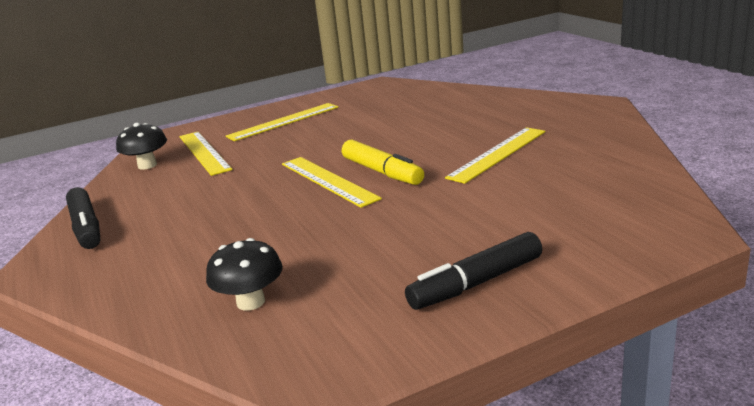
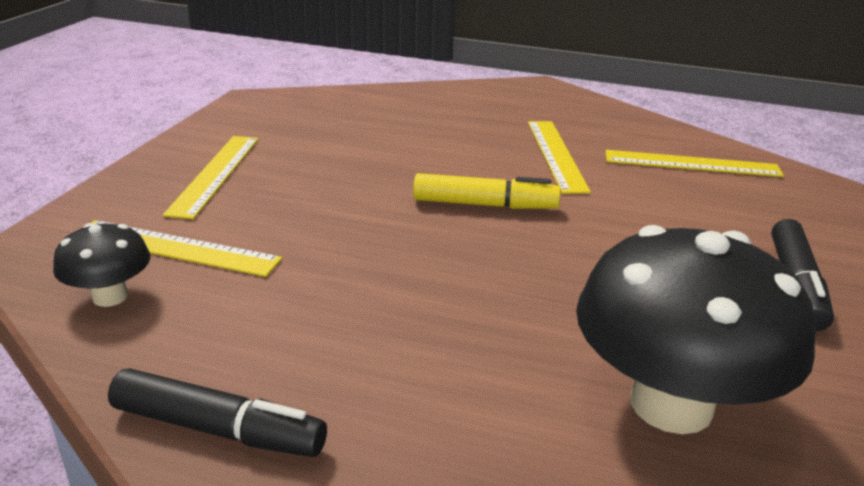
camera: 50 degrees left, 5 degrees up
black mushroom [206,238,283,311] -> black mushroom [576,225,816,434], size x2.07
yellow ruler [282,157,382,208] -> yellow ruler moved to [605,150,784,177]

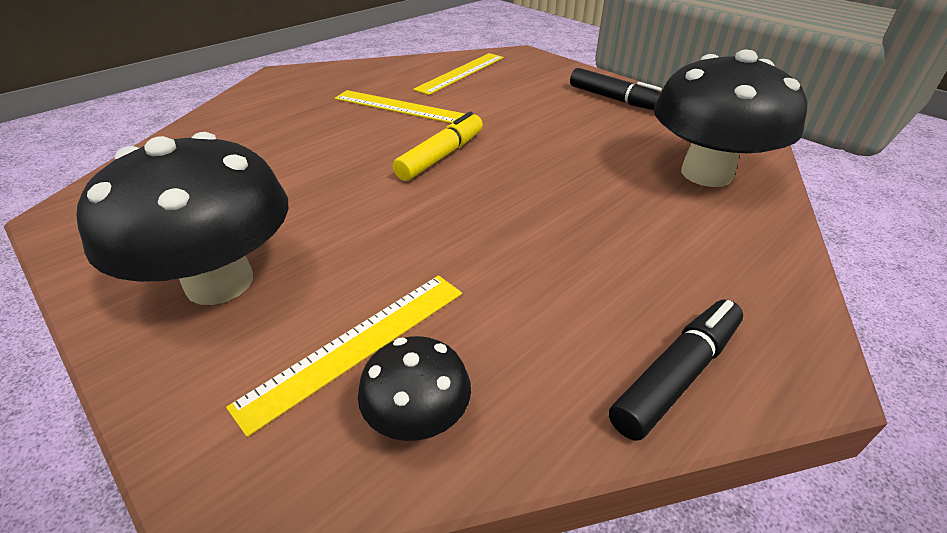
camera: 60 degrees left, 10 degrees up
yellow ruler [163,136,259,219] -> black mushroom [77,132,288,305]

